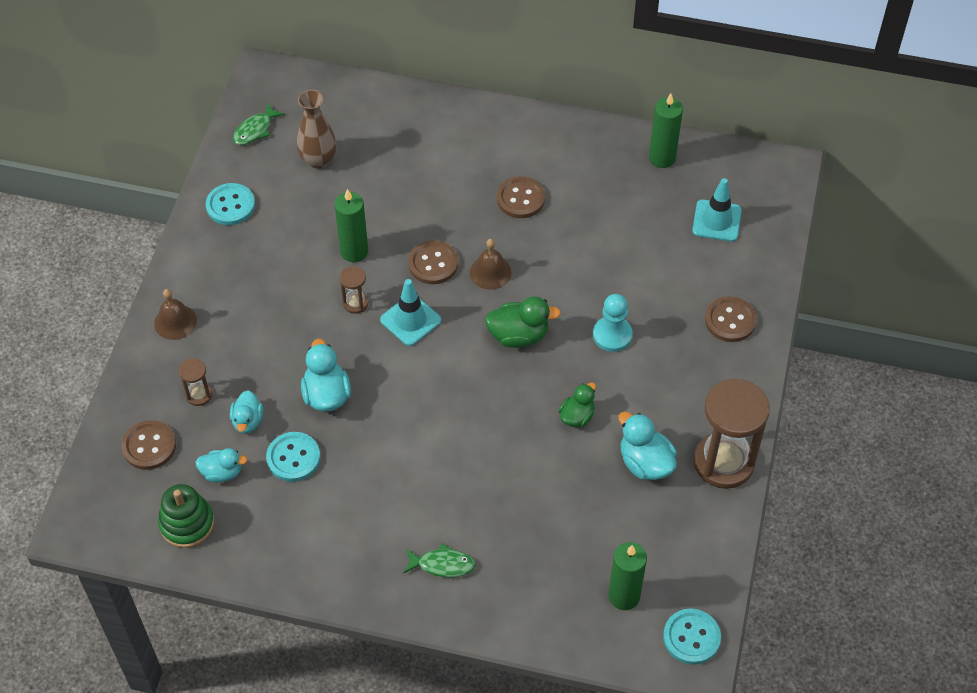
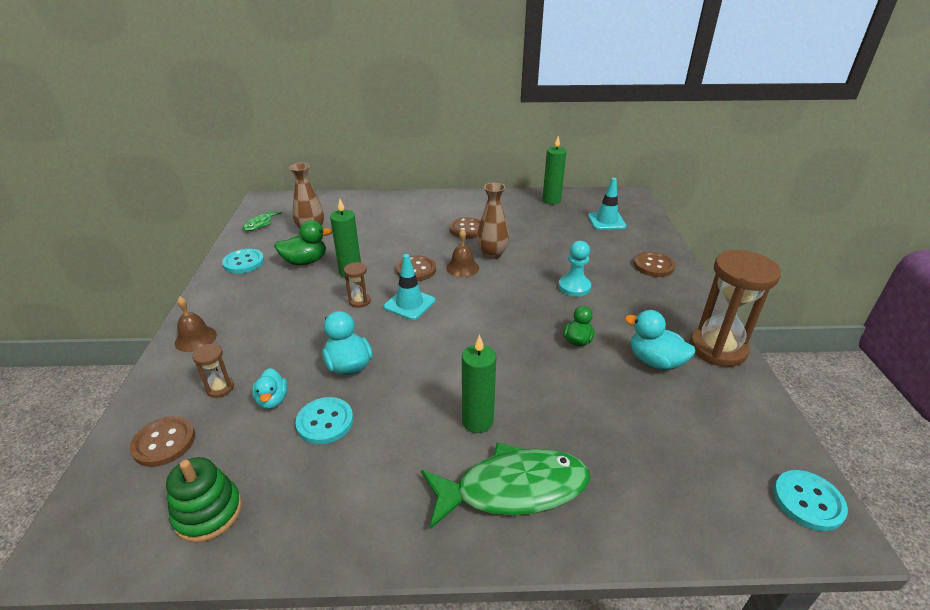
camera: 15 degrees left, 20 degrees down
turquoise duck [196,448,247,483] -> none
green fish [403,543,475,577] -> green fish [421,442,590,529], size x2.08
green duck [485,296,561,348] -> green duck moved to [274,220,332,265]
green candle [608,542,647,610] -> green candle moved to [462,334,496,433]
none -> brown vase [477,183,509,259]

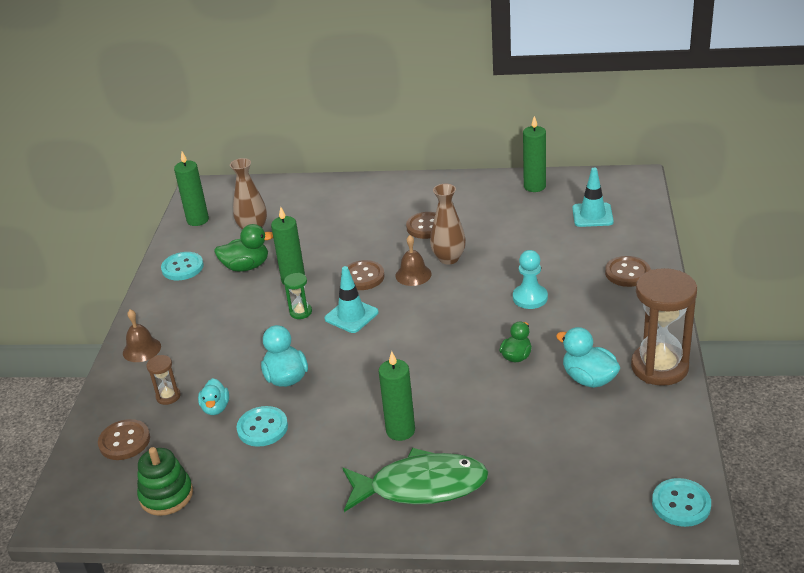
camera: 10 degrees right, 0 degrees up
green fish [243,209,282,231] -> green candle [174,152,209,226]
brown hourglass [344,262,371,308] -> green hourglass [284,273,312,319]

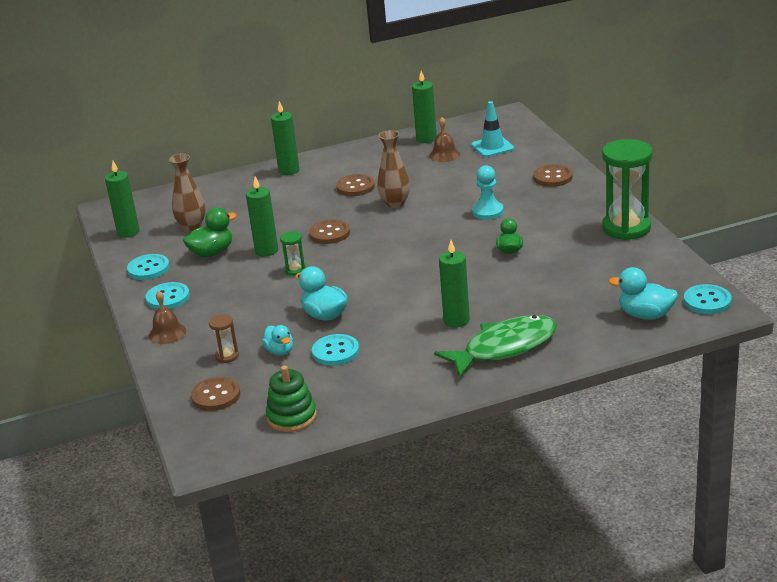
camera: 25 degrees left, 5 degrees down
turquoise traffic cone [324,266,379,333] -> none
brown bell [396,235,432,286] -> brown bell moved to [429,117,460,162]
turquoise duck [556,327,620,388] -> turquoise duck moved to [609,267,678,320]
brown hourglass [631,268,697,386] -> green hourglass [602,139,653,240]
none -> turquoise button [146,282,190,309]
none -> green candle [271,101,299,175]

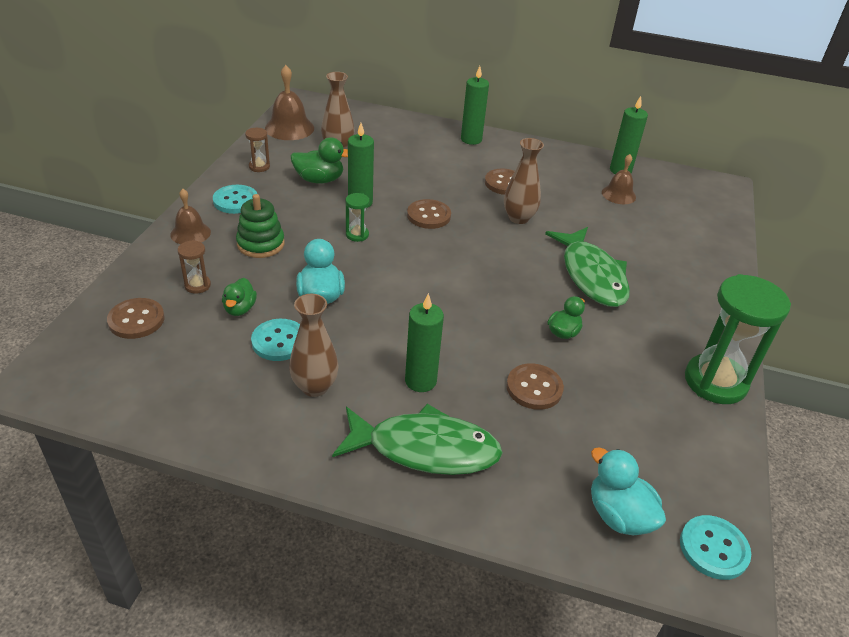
camera: 30 degrees right, 10 degrees up
green candle [105,161,140,238] -> brown bell [265,65,314,140]
turquoise button [127,254,170,280] -> brown hourglass [245,128,270,172]
turquoise duck [262,325,293,355] -> green duck [222,278,257,316]
green stacking toy [266,366,317,432] -> green stacking toy moved to [236,194,285,258]
turquoise traffic cone [471,101,514,157] -> none
turquoise pawn [472,165,504,220] -> green fish [545,227,630,307]
brown button [533,164,573,187] -> brown button moved to [506,363,564,410]
none -> brown vase [289,294,339,397]

